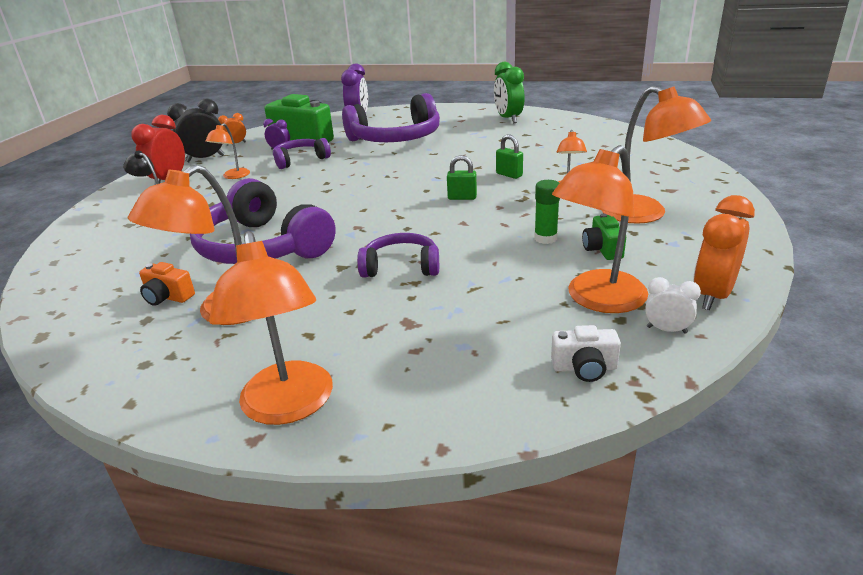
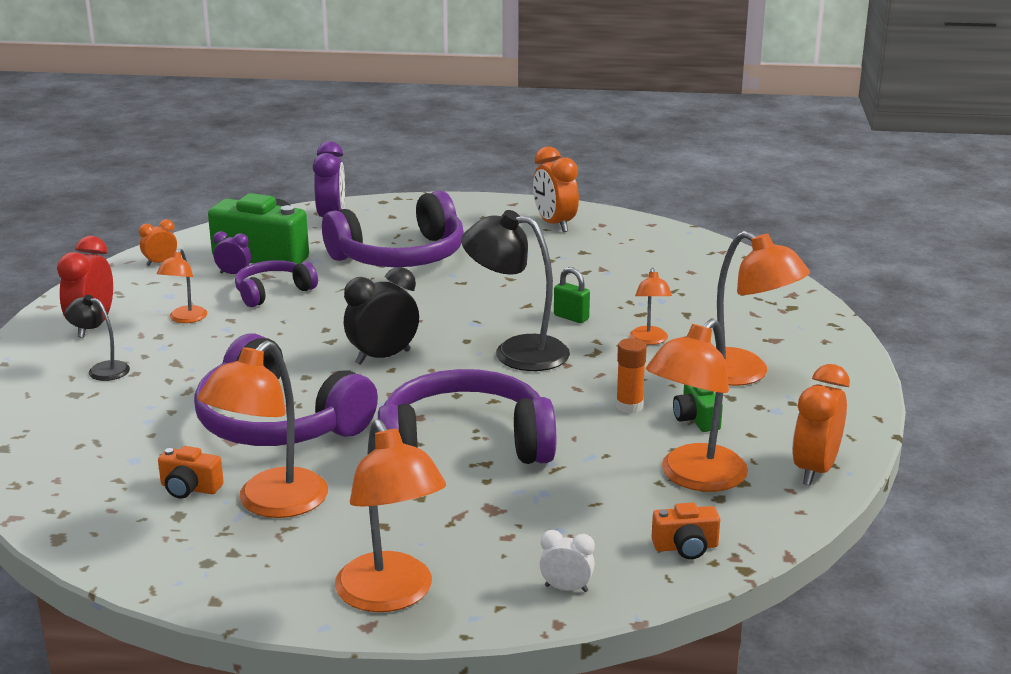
camera: 10 degrees left, 5 degrees down
black clock [167,98,225,162] -> black clock moved to [344,267,419,365]
purple headphones [357,233,439,278] -> purple headphones [378,369,556,464], size x1.84
green padlock [447,155,477,200] -> black lamp [461,210,570,371]
green clock [494,62,525,123] -> orange clock [533,146,579,232]
green glue stick [534,180,560,244] -> orange glue stick [616,338,647,413]
white camera [551,325,621,382] -> orange camera [651,503,720,559]
white clock [645,277,701,334] -> white clock moved to [539,530,595,592]

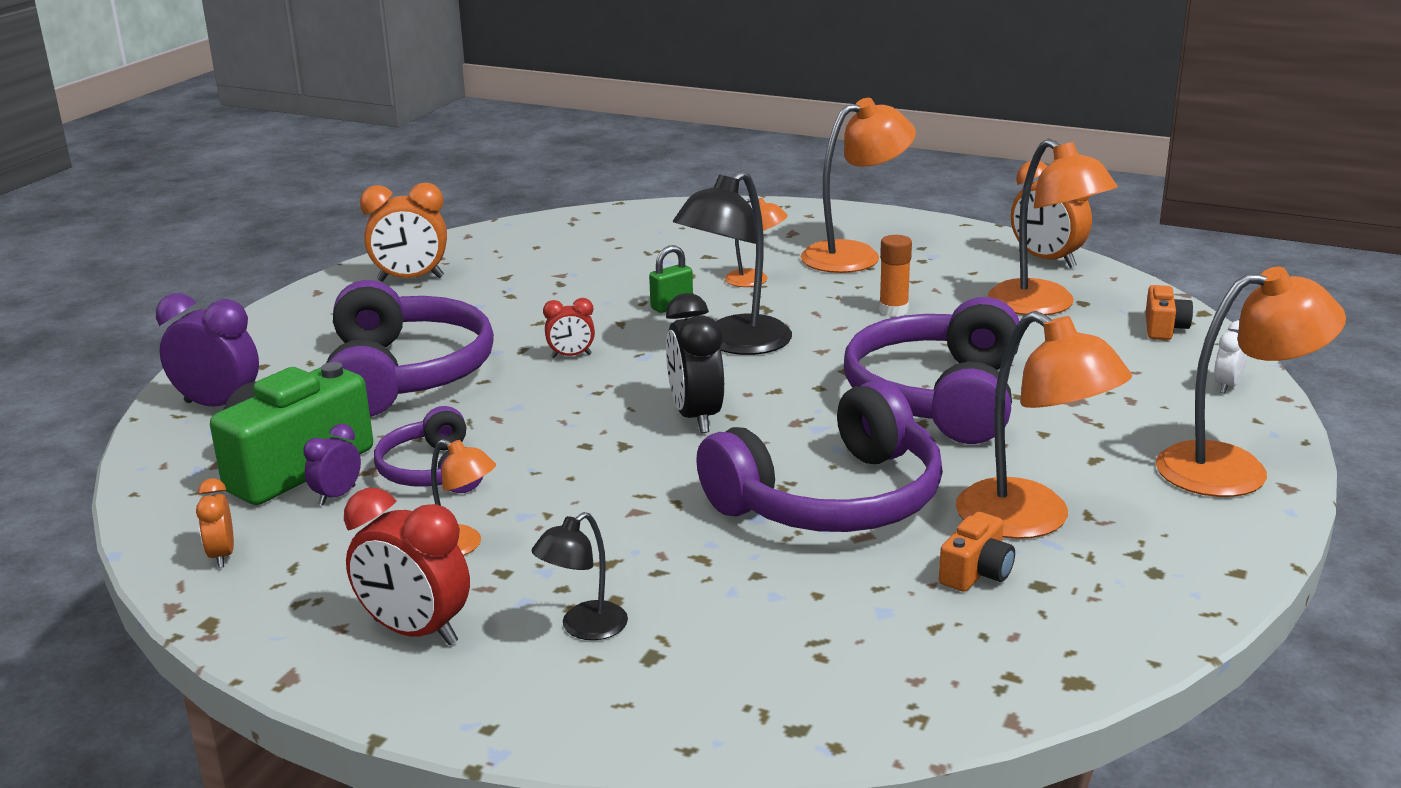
camera: 70 degrees left, 0 degrees up
green camera [673,384,723,432] -> none
none -> red clock [543,298,595,358]

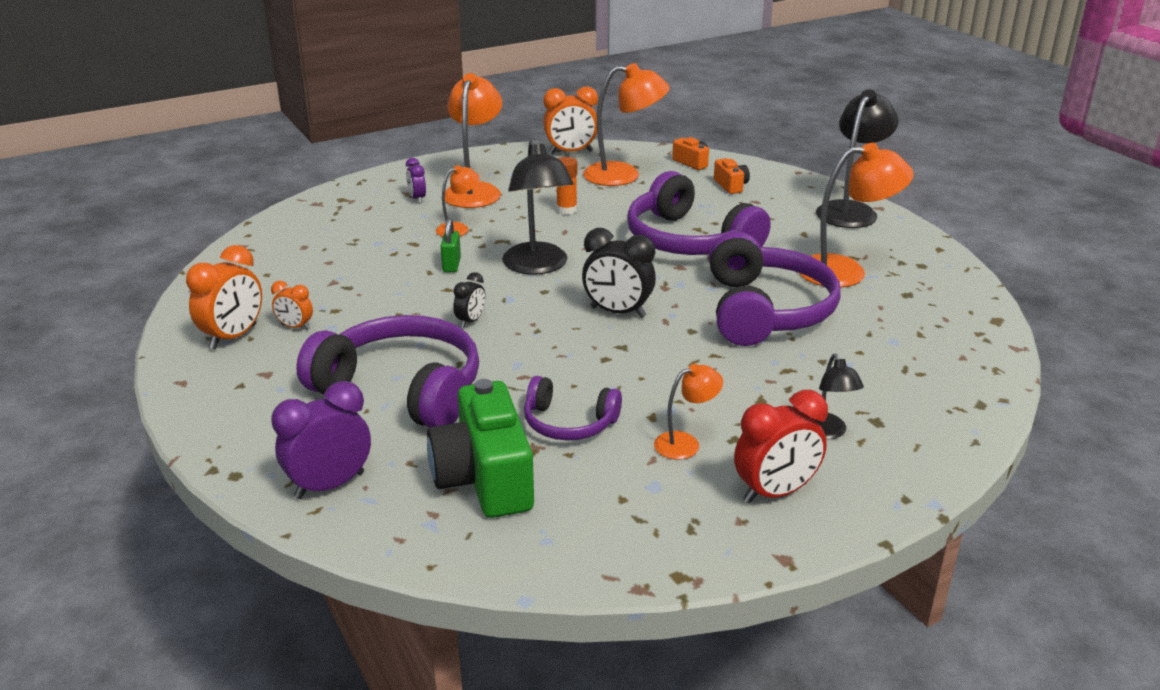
camera: 55 degrees left, 5 degrees up
orange clock [196,478,234,568] -> orange clock moved to [271,281,313,330]
purple clock [303,424,361,506] -> purple clock moved to [406,158,426,204]
red clock [543,298,595,358] -> black clock [453,272,486,328]
orange camera [939,512,1015,592] -> orange camera moved to [714,158,750,194]
orange lamp [1156,267,1346,497] -> black lamp [816,89,898,228]
white clock [1214,320,1248,394] -> none

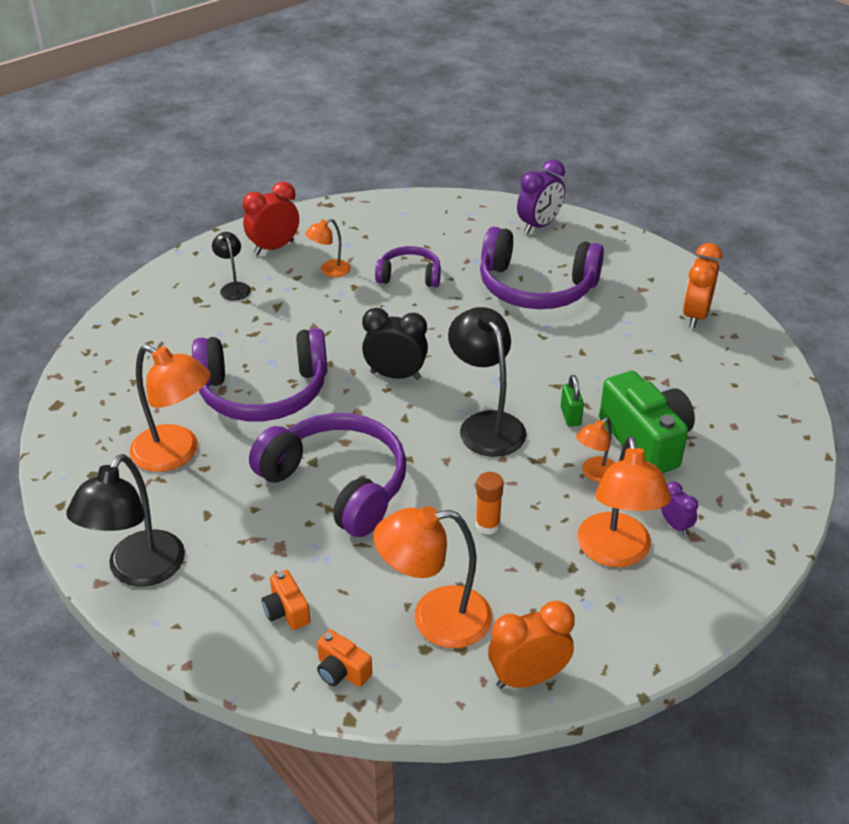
camera: 170 degrees right, 10 degrees up
orange clock [271,281,313,330] -> none
green camera [427,379,534,518] -> green camera moved to [599,371,695,473]
black clock [453,272,486,328] -> none
purple headphones [709,232,841,346] -> purple headphones turned 90 degrees counterclockwise [192,328,327,421]
orange lamp [799,143,914,288] -> orange lamp turned 135 degrees counterclockwise [129,345,211,472]

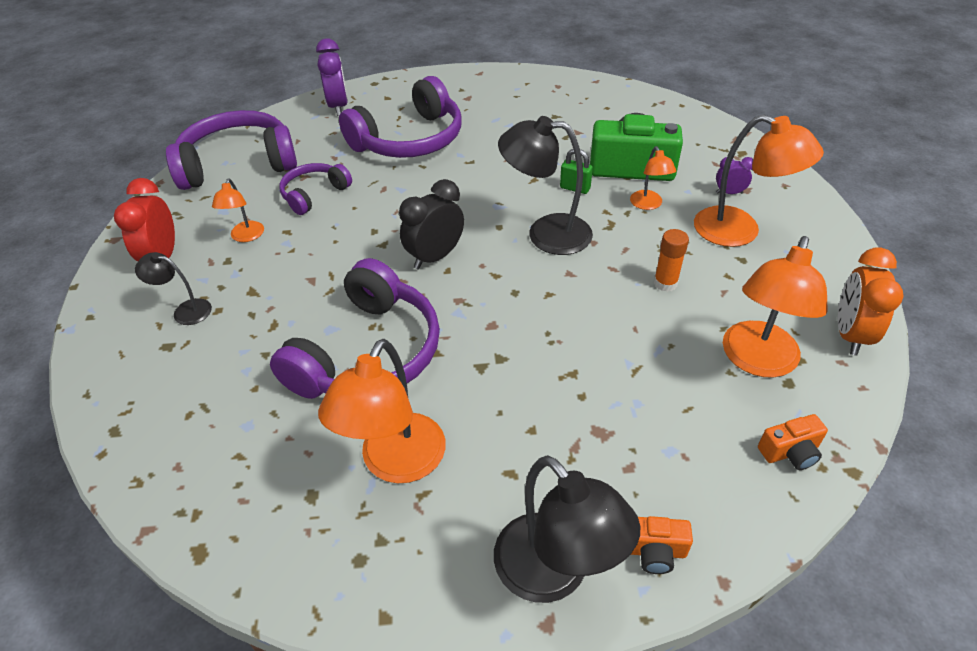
camera: 55 degrees left, 5 degrees up
orange lamp [129,345,211,472] -> orange lamp turned 135 degrees clockwise [318,339,446,483]
purple headphones [249,413,406,537] -> purple headphones moved to [166,110,297,190]
orange camera [261,570,310,630] -> orange camera moved to [630,516,693,574]
orange clock [683,243,722,328] -> none

